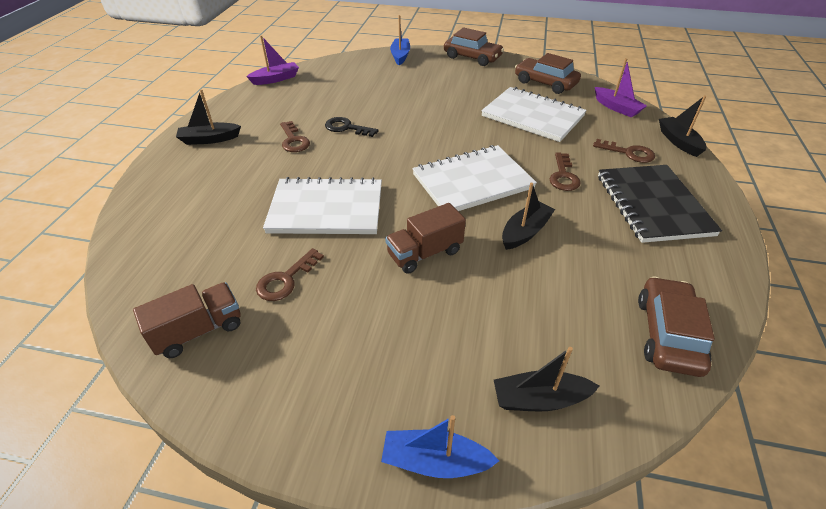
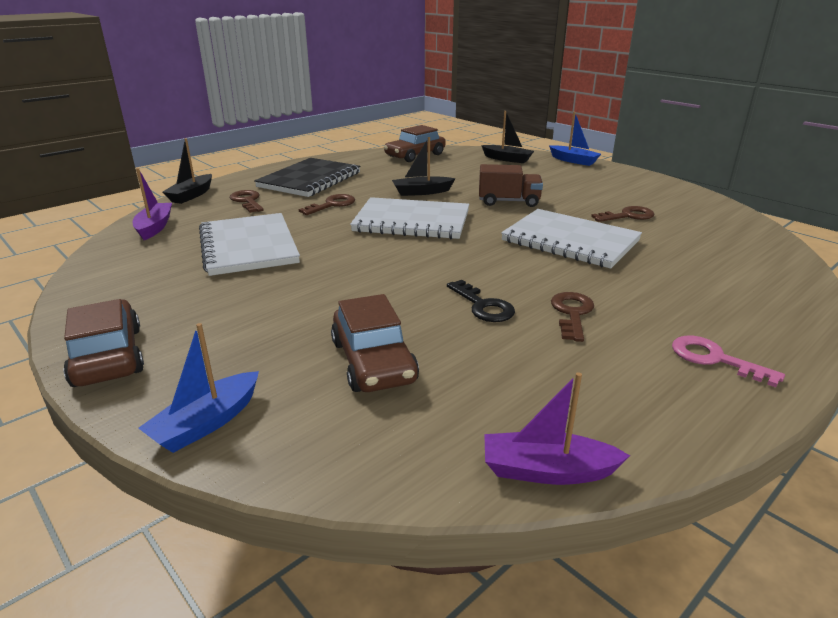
camera: 145 degrees left, 15 degrees down
brown truck [133,282,241,358] -> none
black boat [176,89,241,145] -> pink key [672,336,785,387]
brown car [515,53,581,94] -> brown car moved to [331,294,419,392]

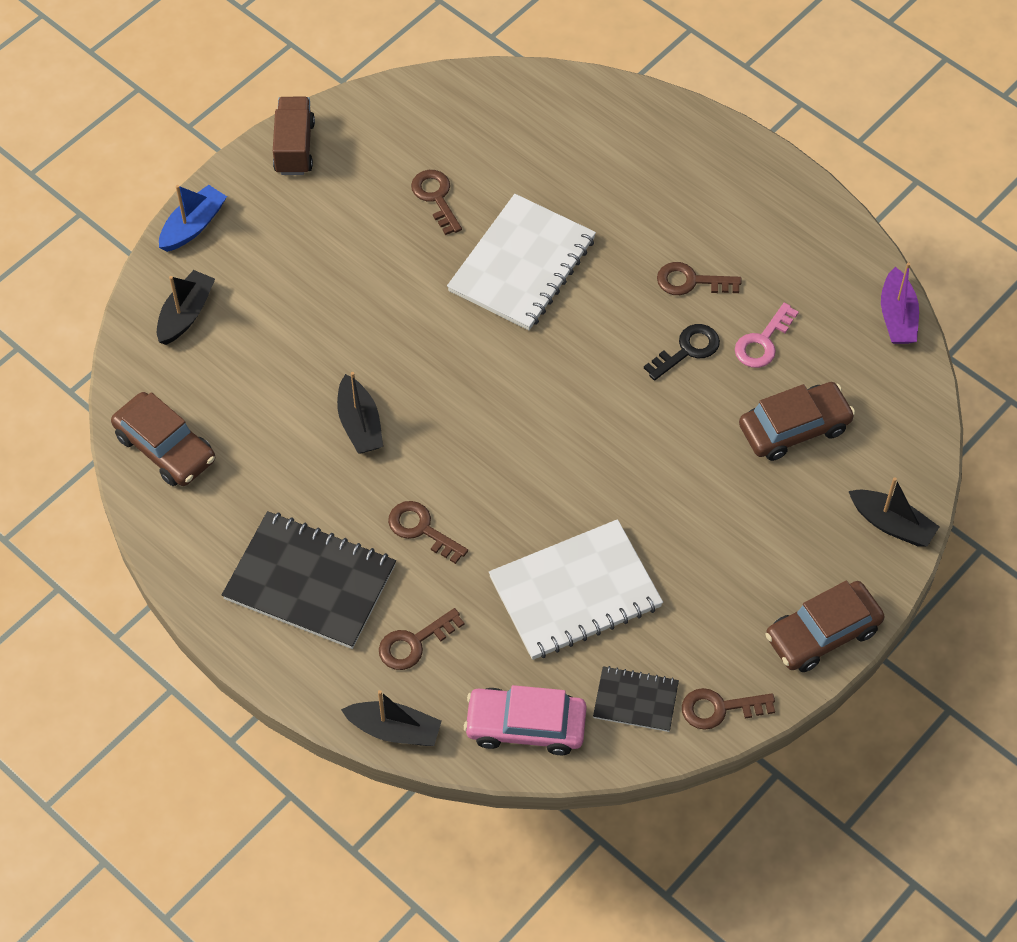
camera: 95 degrees left, 30 degrees up
purple boat [133,168,172,240] -> pink car [464,685,587,755]
blue boat [138,323,259,453] -> black boat [849,477,940,547]
white notebook [350,197,469,239] -> none
brown truck [479,164,543,207] -> brown truck moved to [273,97,315,175]
pink key [672,336,785,387] -> pink key moved to [735,303,799,368]
none -> black notebook [593,666,679,732]
none -> brown key [682,688,775,730]

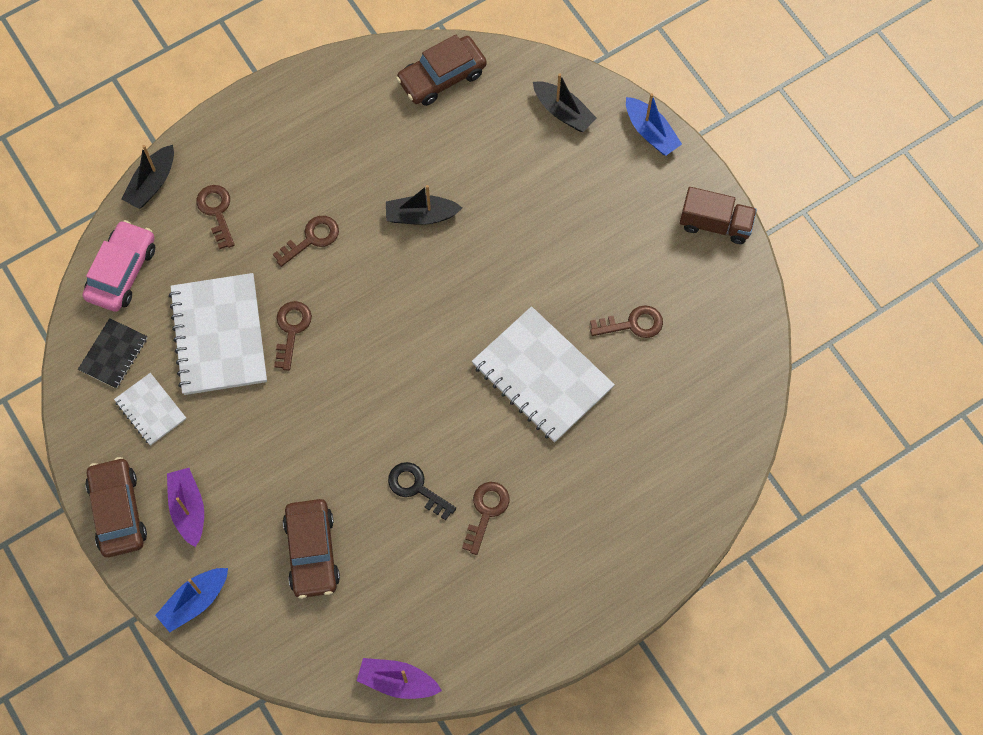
camera: 105 degrees right, 10 degrees up
black notebook [222,511,396,649] -> none
black key [644,324,720,381] -> black key turned 150 degrees clockwise [388,462,456,520]
brown key [682,688,775,730] -> brown key moved to [274,301,312,371]
pink key [735,303,799,368] -> none
black boat [849,477,940,547] -> blue boat [155,568,228,632]
none -> white notebook [114,373,186,446]
none -> purple boat [167,468,204,547]

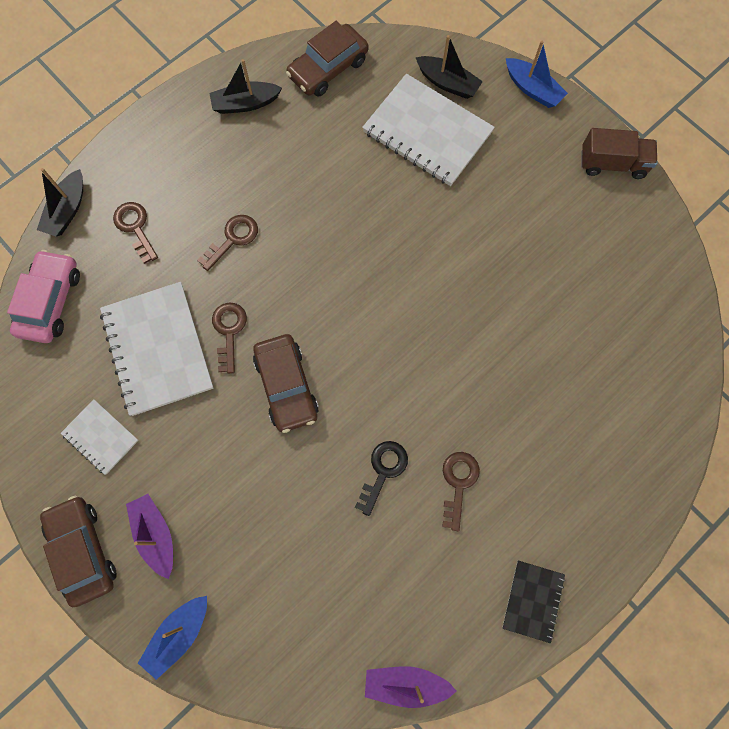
camera: 10 degrees left, 5 degrees up
black notebook [78,318,147,389] -> black notebook moved to [502,561,565,643]
brown car [283,499,340,599] -> brown car moved to [253,334,319,433]
black boat [386,185,462,225] -> black boat moved to [209,59,282,114]
black key [388,462,456,520] -> black key turned 90 degrees clockwise [355,441,408,516]
white notebook [472,306,615,443] -> white notebook moved to [362,74,495,186]
brown key [590,305,663,338] -> none

